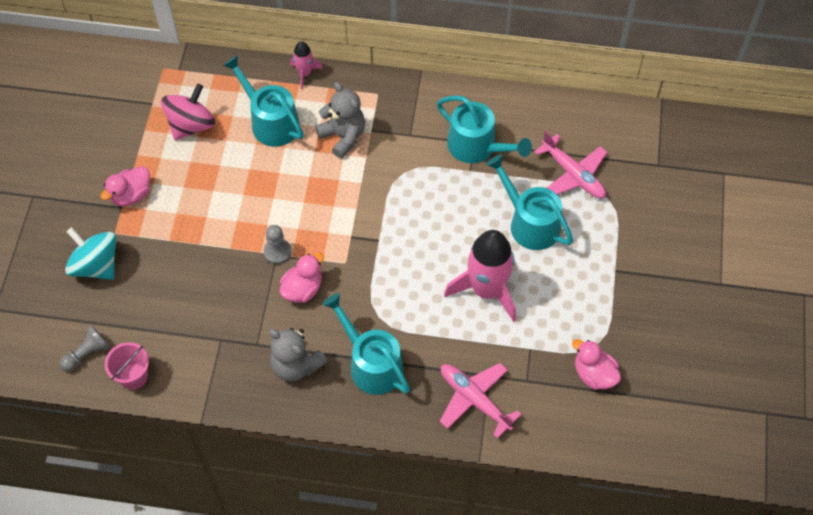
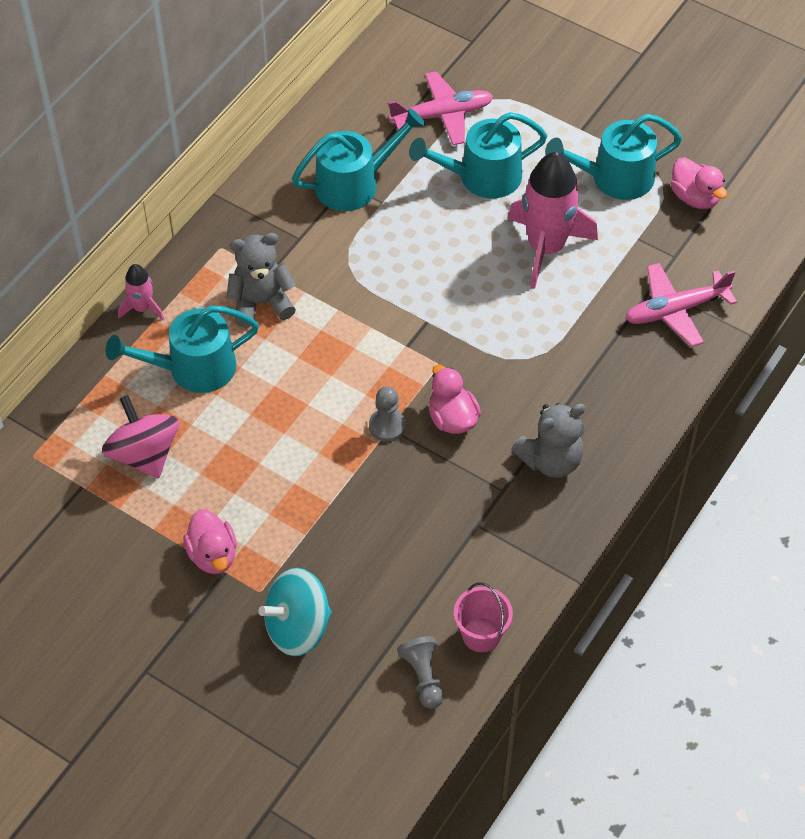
camera: 65 degrees left, 5 degrees down
turquoise watering can [323,293,410,395] -> turquoise watering can moved to [545,114,682,200]
pink duck [572,339,621,390] -> pink duck turned 105 degrees counterclockwise [671,157,727,209]

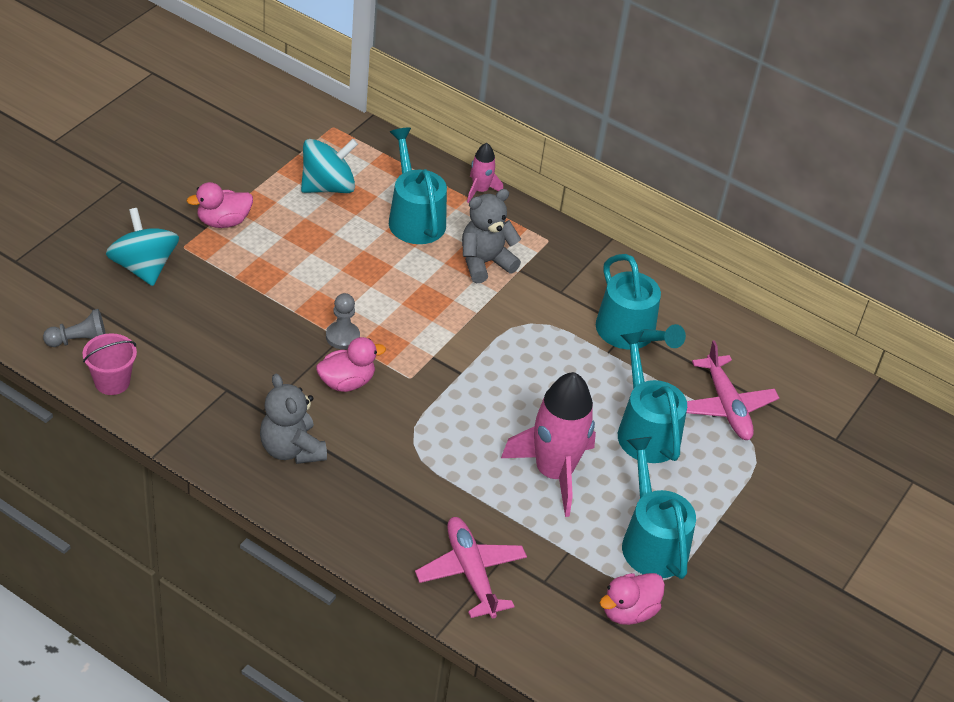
camera: 85 degrees right, 10 degrees down
pink spinning top [102,395,179,479] -> turquoise spinning top [301,139,358,193]
grey teddy bear [226,233,296,327] -> grey teddy bear turned 105 degrees counterclockwise [462,189,521,283]

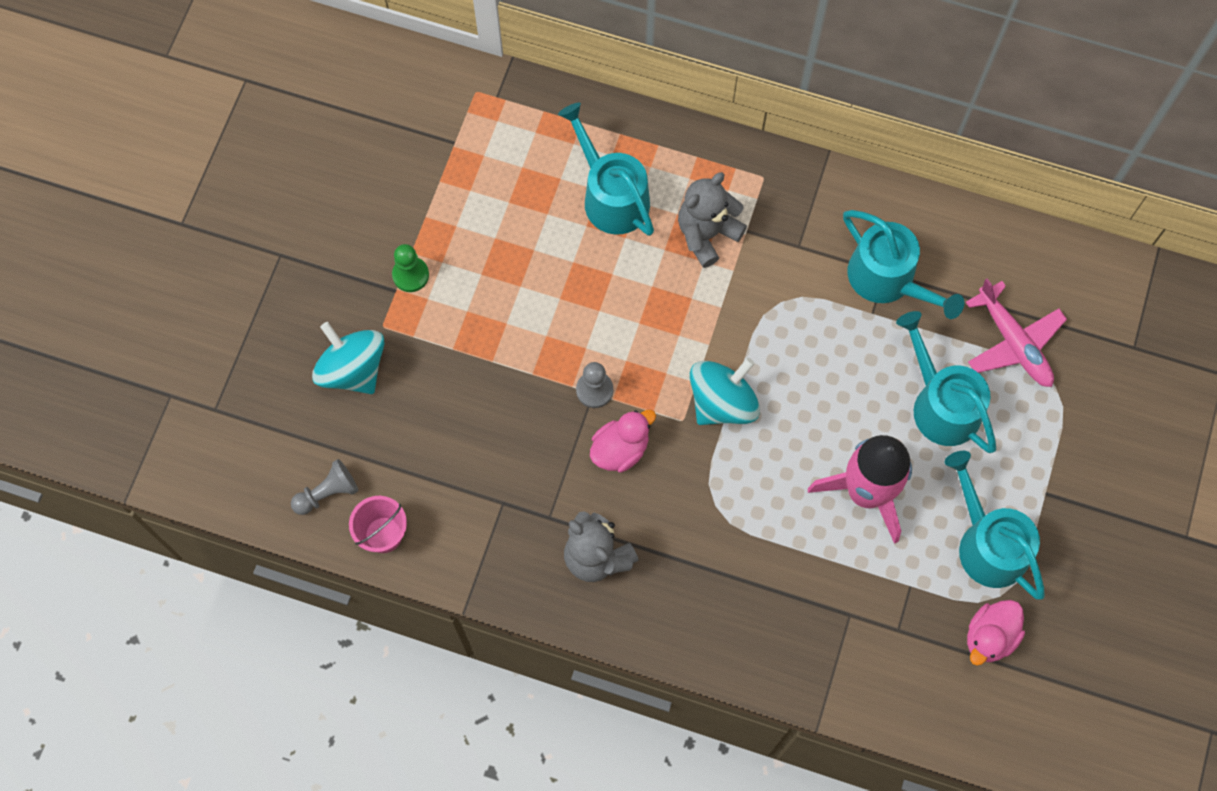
camera: 10 degrees left, 25 degrees up
pink duck [187,182,253,228] -> green pawn [392,244,429,292]
turquoise spinning top [301,139,358,193] -> turquoise spinning top moved to [690,358,760,425]
pink plane [415,517,527,618] -> none
pink rocket [467,143,503,203] -> none

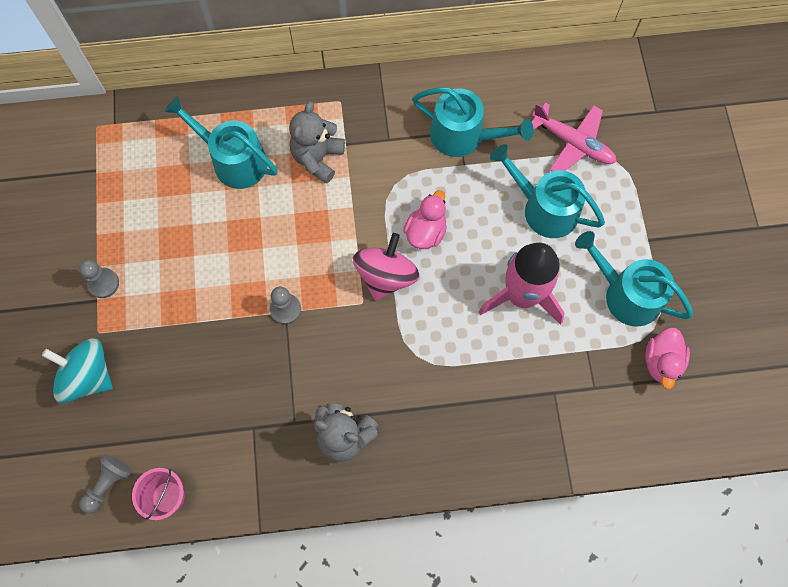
camera: 25 degrees left, 0 degrees up
green pawn [392,244,429,292] -> grey pawn [79,260,119,298]
pink duck [590,410,656,472] -> pink duck moved to [404,190,447,249]
turquoise spinning top [690,358,760,425] -> pink spinning top [353,233,419,301]

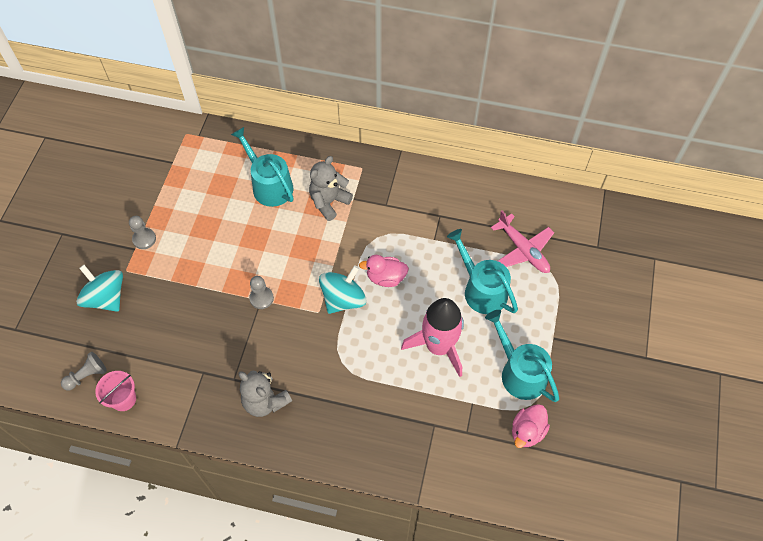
camera: 20 degrees right, 10 degrees down
pink spinning top [353,233,419,301] -> turquoise spinning top [319,265,366,314]
pink duck [404,190,447,249] -> pink duck turned 135 degrees counterclockwise [359,255,409,287]
turquoise watering can [412,87,534,157] -> none

